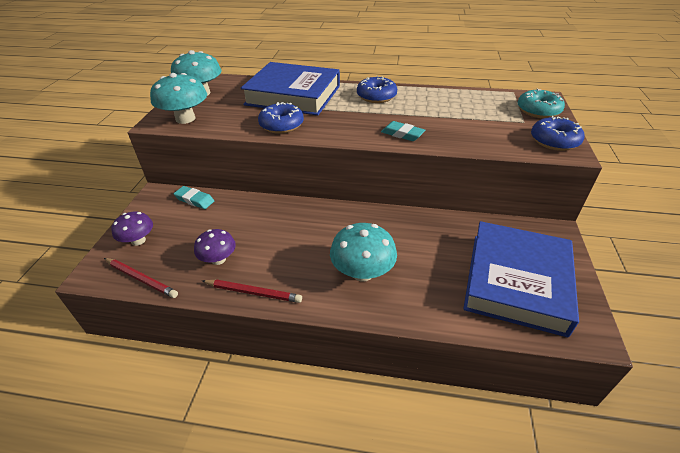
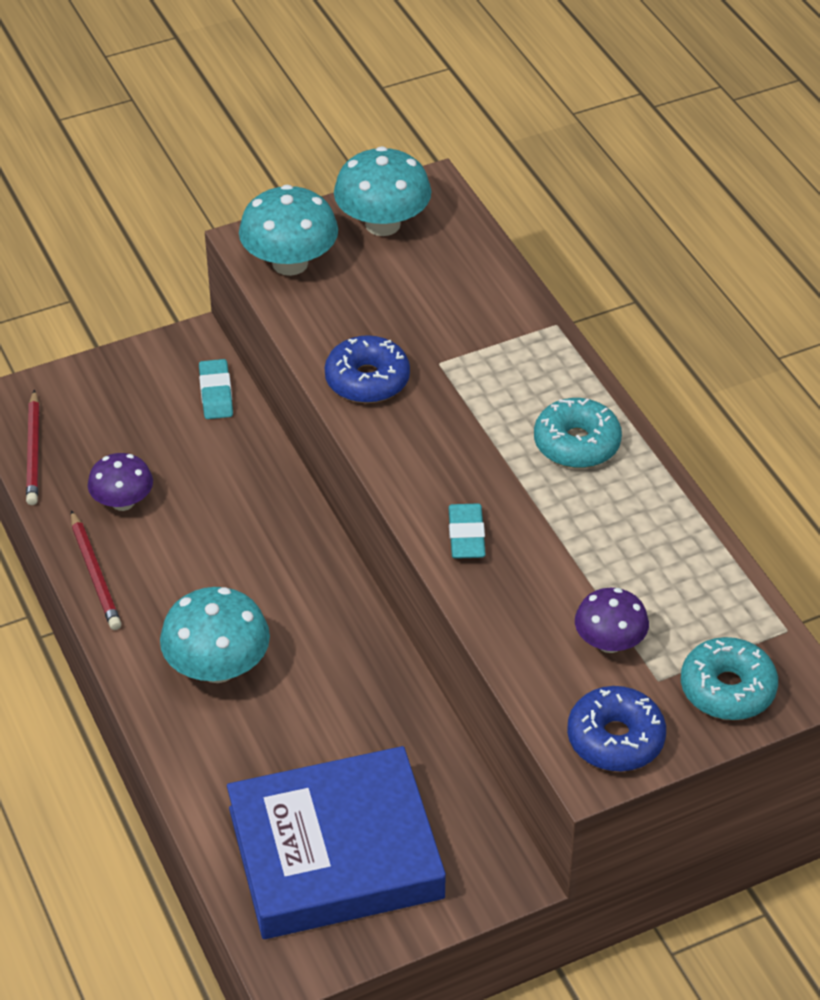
camera: 55 degrees right, 5 degrees up
purple mushroom [111,212,153,246] -> purple mushroom moved to [575,588,649,653]
blue book [241,62,340,115] -> none
blue donut [357,76,397,103] -> turquoise donut [534,398,622,468]

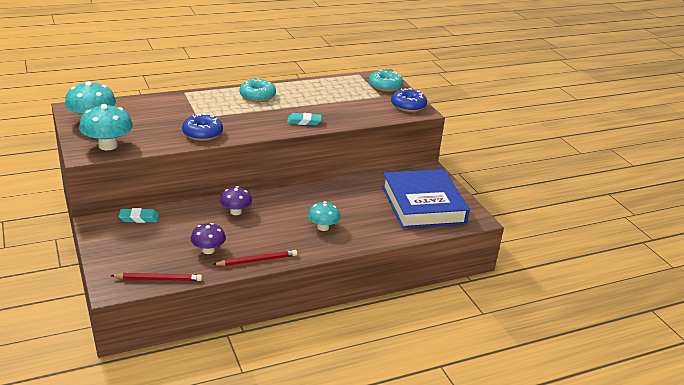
camera: 90 degrees left, 15 degrees down
turquoise mushroom [160,587,270,683] -> turquoise mushroom [308,201,340,231], size x0.64
purple mushroom [575,588,649,653] -> purple mushroom moved to [220,186,252,215]

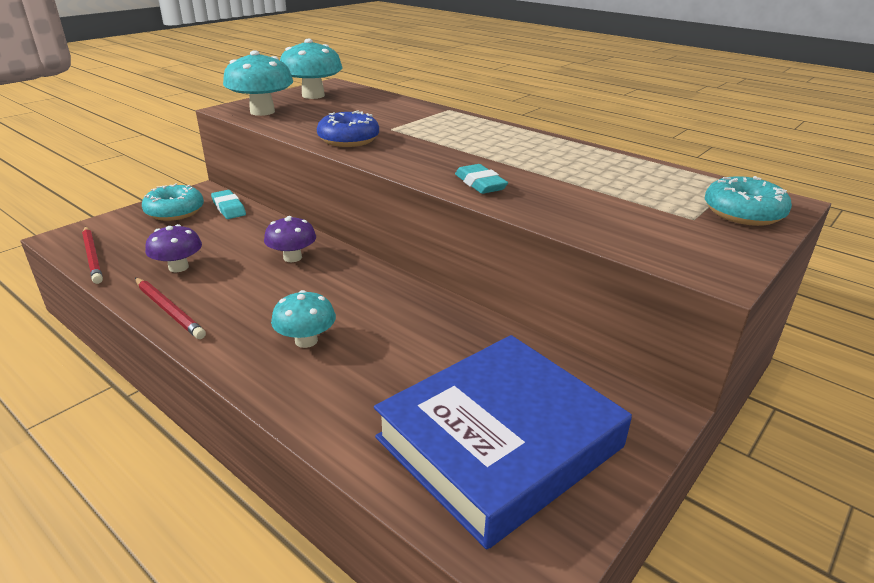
camera: 65 degrees right, 0 degrees up
turquoise donut [239,78,276,102] -> turquoise donut moved to [142,183,204,221]
blue donut [391,88,427,112] -> none

